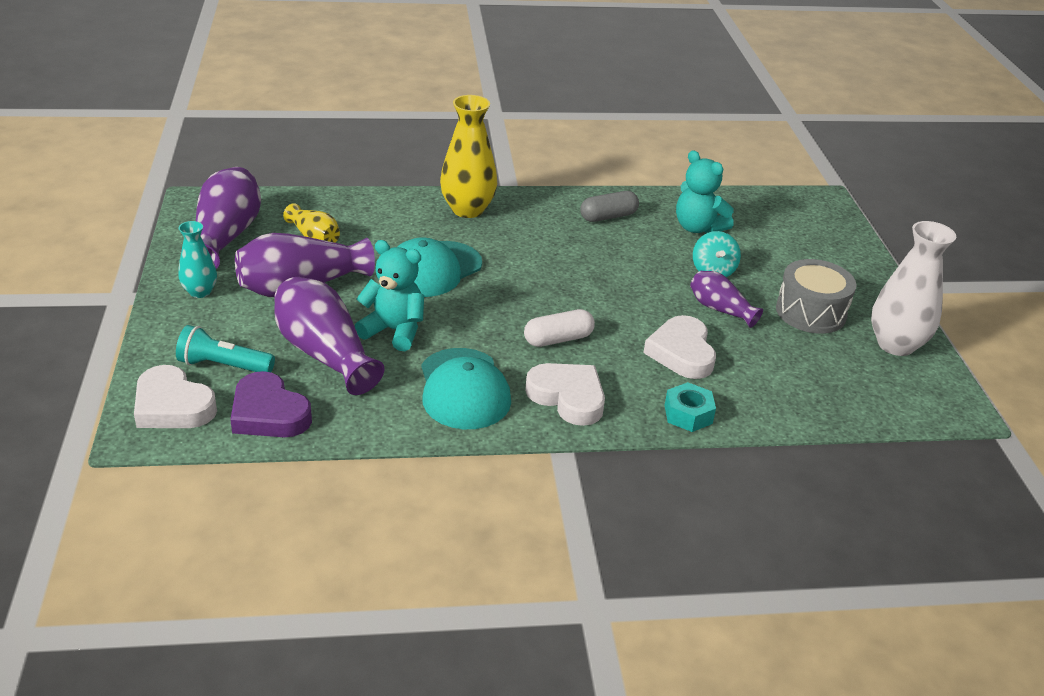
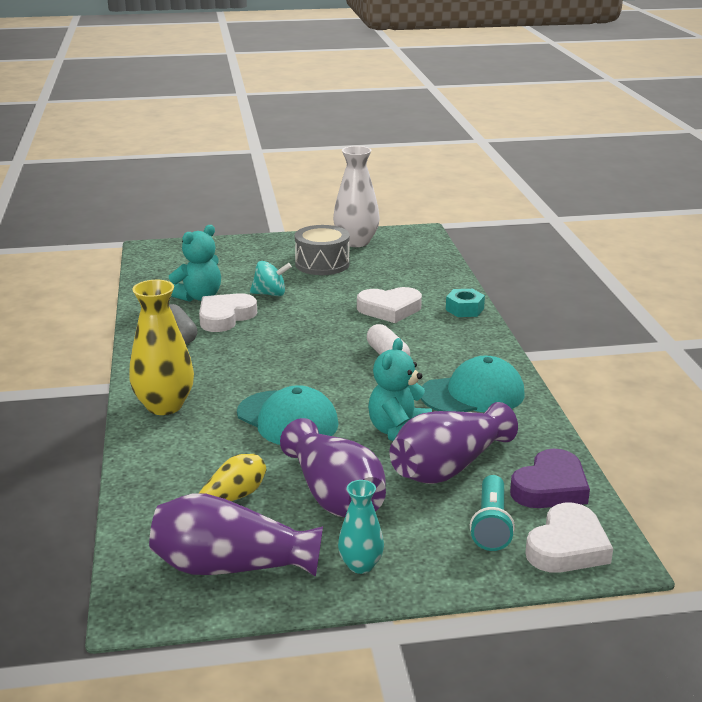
camera: 90 degrees left, 10 degrees down
white heart [525,363,605,426] -> white heart moved to [199,293,257,332]
purple vase [690,271,763,328] -> none

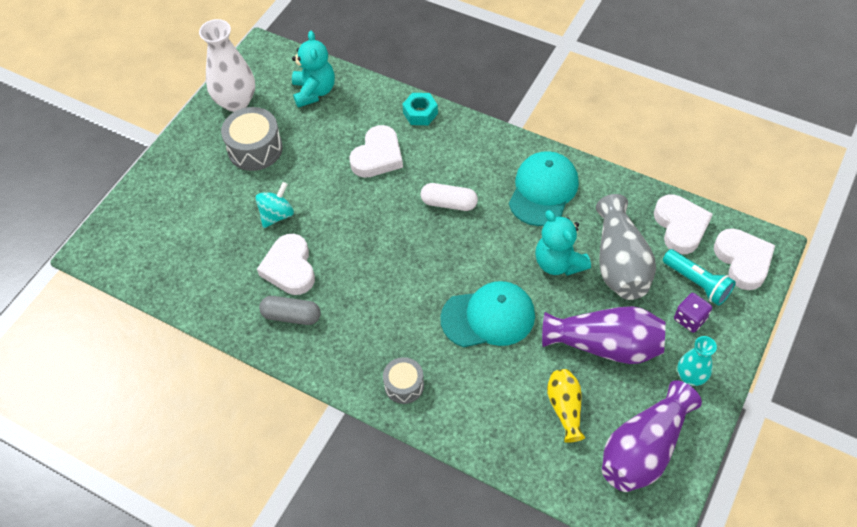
camera: 50 degrees left, 30 degrees up
yellow vase [129,280,194,415] -> grey drum [383,357,424,404]
turquoise teddy bear [169,225,221,302] -> turquoise teddy bear moved to [292,31,335,108]
purple vase [389,402,518,484] -> grey vase [596,194,656,300]
purple heart [510,449,590,508] -> white heart [654,195,713,254]
none -> purple dice [674,293,712,333]

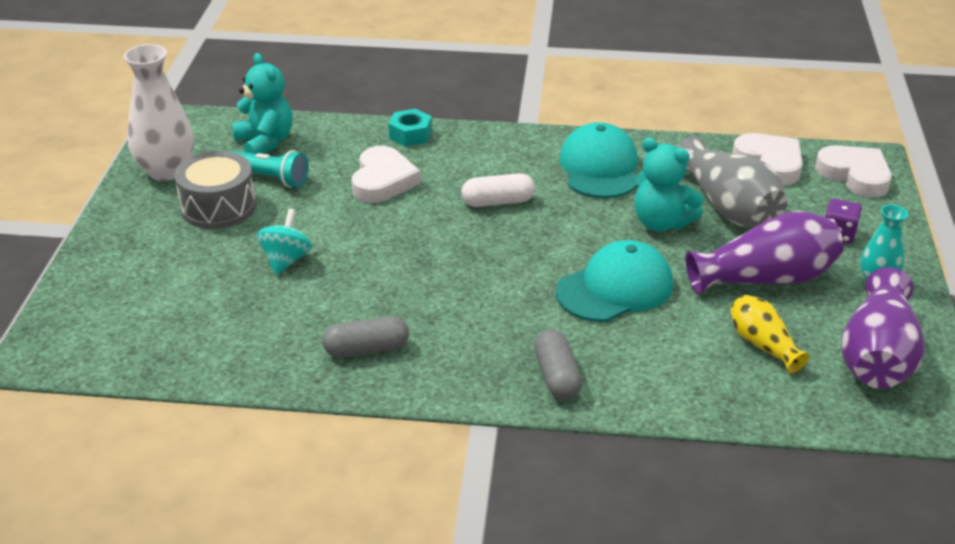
camera: 25 degrees left, 20 degrees down
white heart [257,234,315,295] -> none
grey drum [383,357,424,404] -> grey capsule [534,329,582,400]
turquoise flashlight [663,249,736,306] -> turquoise flashlight moved to [229,150,309,187]

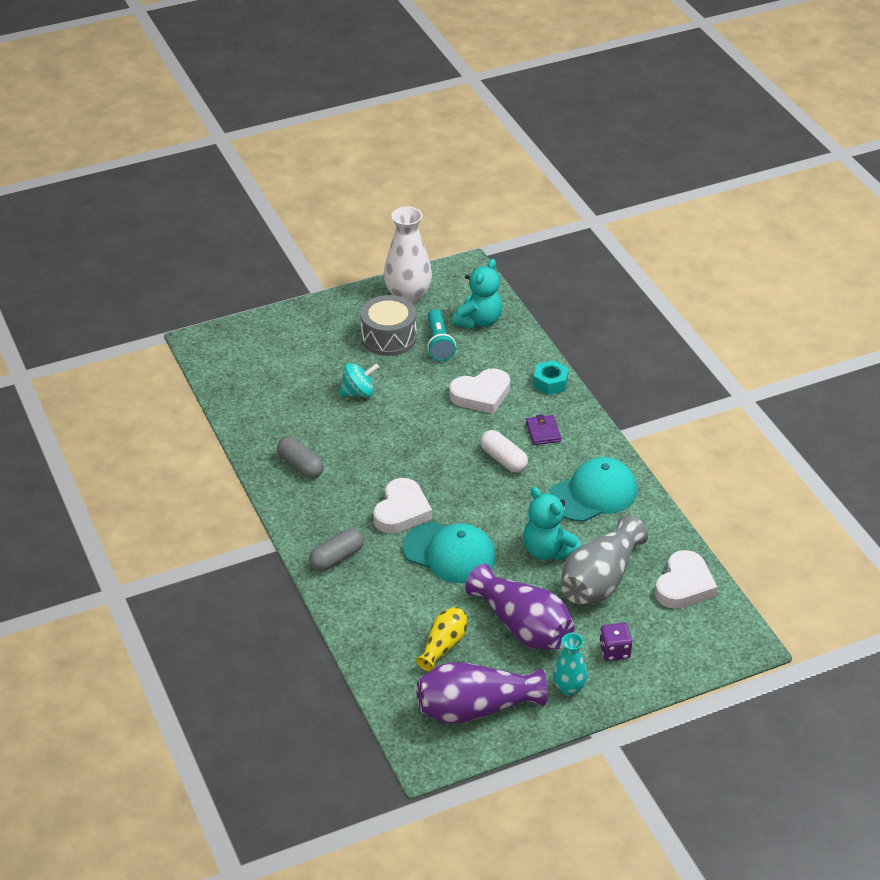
camera: 60 degrees right, 5 degrees up
turquoise teddy bear [635,137,704,231] -> turquoise teddy bear turned 45 degrees counterclockwise [524,487,581,560]
white heart [815,145,892,198] -> white heart moved to [373,478,432,534]
none -> purple wallet [526,414,561,445]

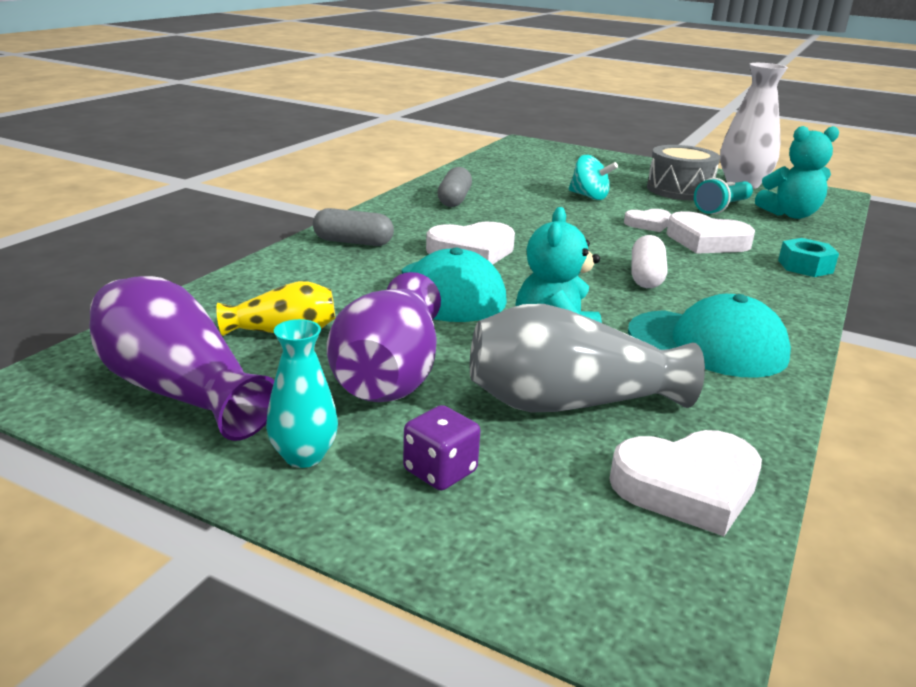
camera: 50 degrees right, 15 degrees down
purple wallet [526,414,561,445] -> none
none -> white heart [624,209,671,232]

